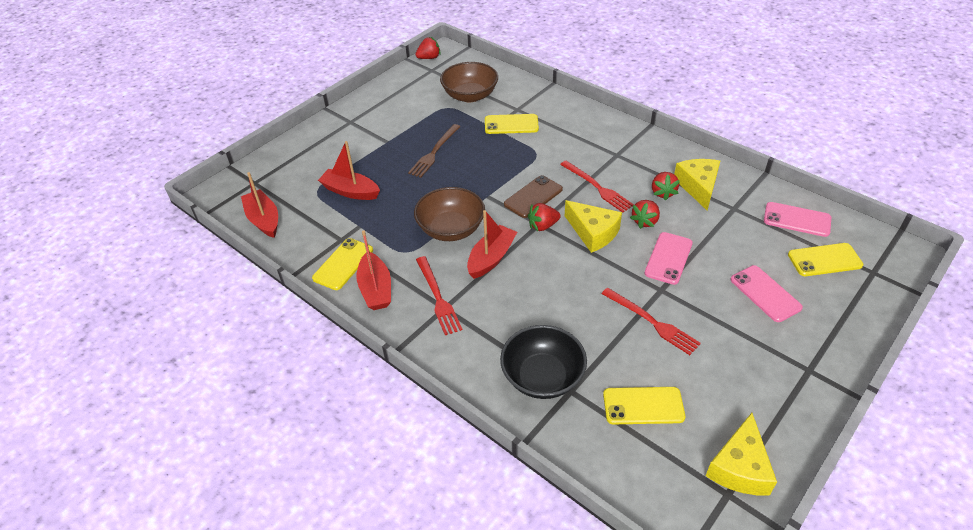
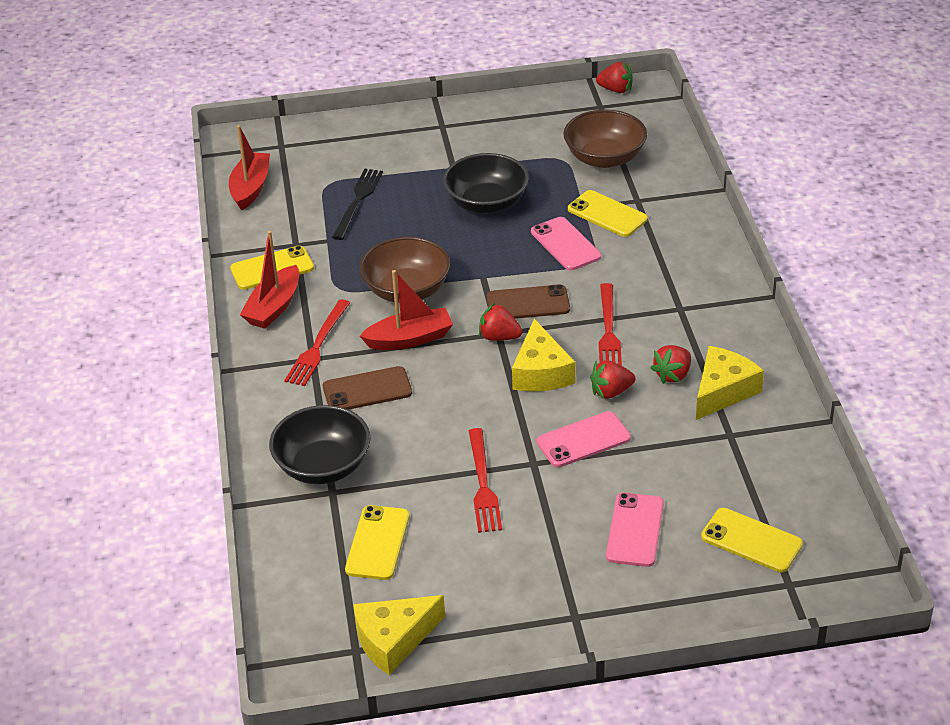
camera: 40 degrees right, 5 degrees down
red boat [318,141,380,200] -> black fork [332,169,383,240]
brown fork [408,124,460,178] -> black bowl [443,153,529,214]
yellow phone [603,387,685,424] -> yellow phone turned 60 degrees clockwise [345,505,410,580]
pink phone [764,202,831,237] -> pink phone moved to [531,217,601,270]
none -> brown phone [323,366,412,410]

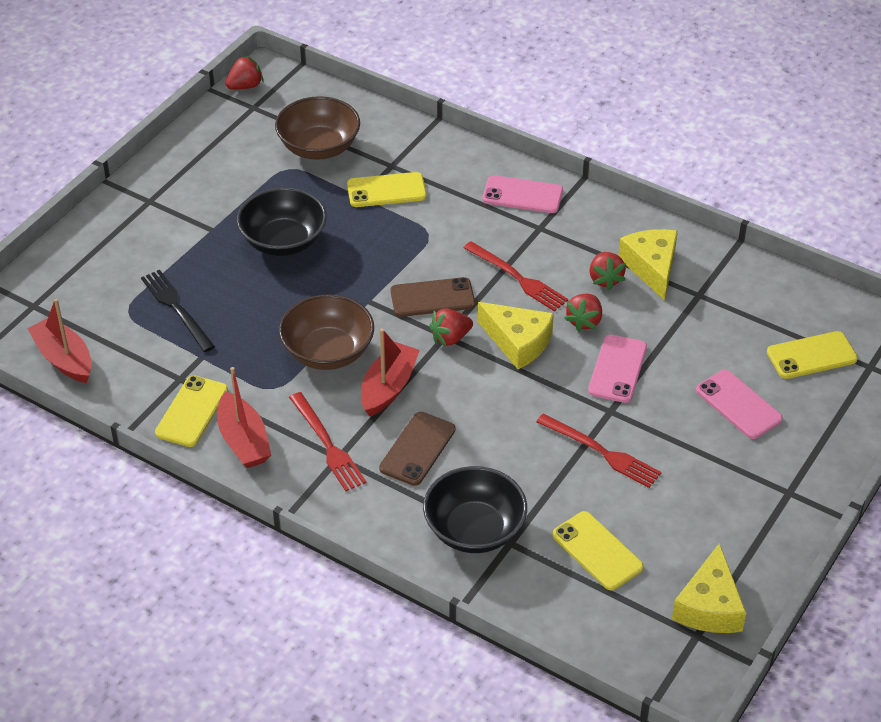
camera: 50 degrees left, 5 degrees up
brown phone [487,284,570,319] -> brown phone turned 45 degrees clockwise [391,277,475,317]
pink phone [531,217,601,270] -> pink phone moved to [482,175,563,213]

